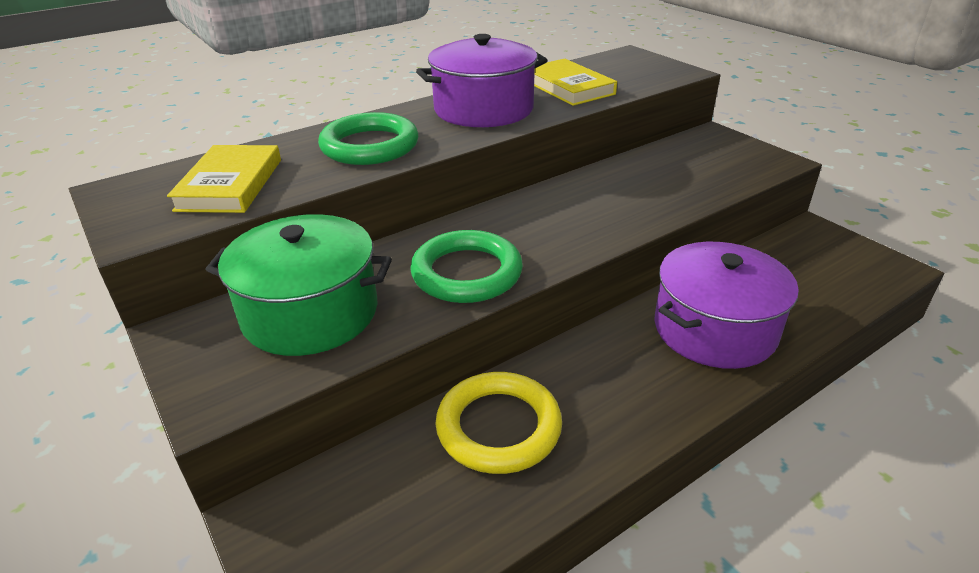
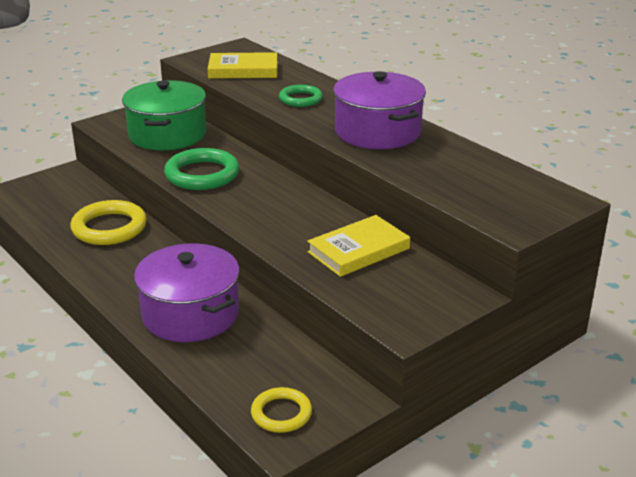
camera: 85 degrees right, 5 degrees down
green ring [318,112,418,165] -> green ring [279,85,323,107], size x0.61
yellow book [534,59,617,106] -> yellow book moved to [307,215,410,277]
none -> yellow ring [251,387,312,433]

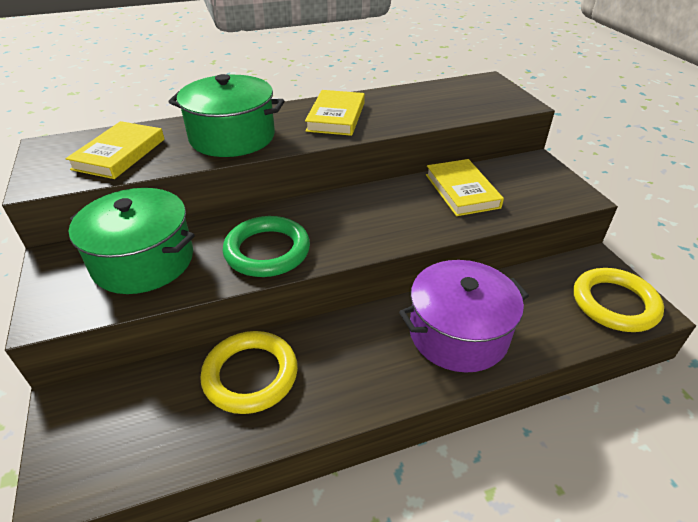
camera: 70 degrees left, 10 degrees up
yellow ring [251,387,312,433] -> yellow ring [574,268,664,332], size x1.63
green ring [279,85,323,107] -> green pot [168,74,284,157]
purple pot [333,71,426,149] -> yellow book [305,90,365,136]

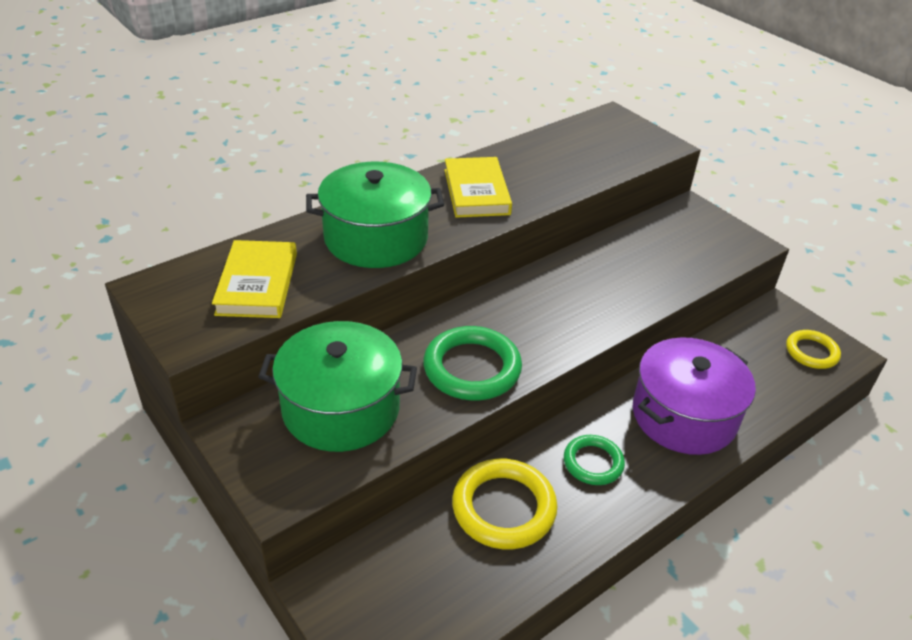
camera: 20 degrees left, 0 degrees up
yellow book [426,159,504,216] -> none
yellow ring [574,268,664,332] -> yellow ring [786,330,841,369], size x0.61
none -> green ring [564,435,625,485]

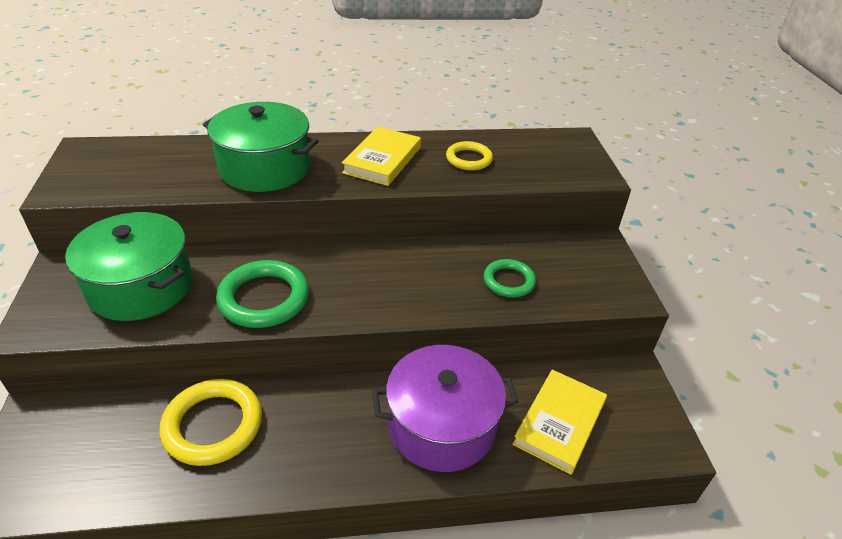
camera: 30 degrees right, 0 degrees up
yellow book [212,240,297,318] -> yellow book moved to [513,370,607,475]
green ring [564,435,625,485] -> green ring moved to [484,259,536,297]
yellow ring [786,330,841,369] -> yellow ring moved to [446,141,493,170]

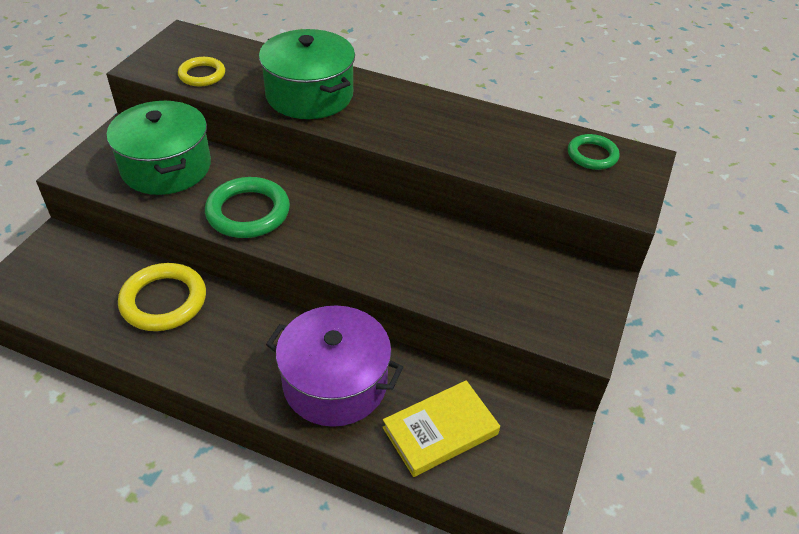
camera: 30 degrees right, 5 degrees up
yellow book [342,126,421,186] -> none
yellow ring [446,141,493,170] -> yellow ring moved to [178,57,225,87]
green ring [484,259,536,297] -> green ring moved to [568,134,620,170]

